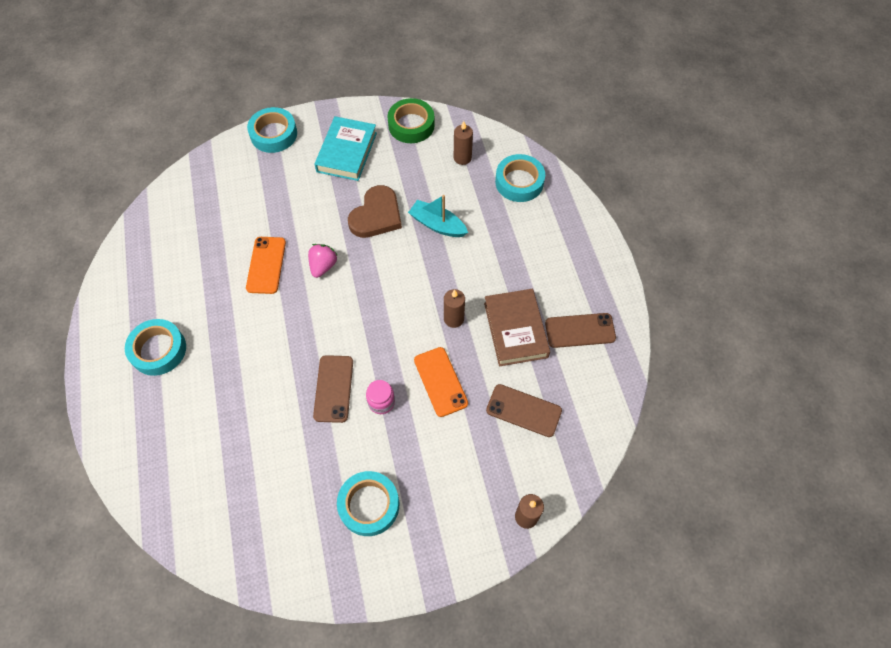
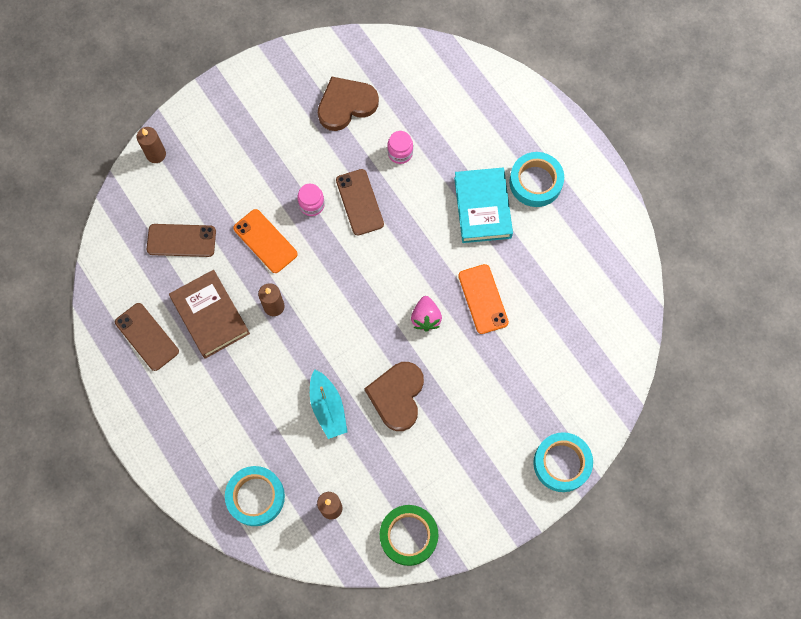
camera: 160 degrees right, 10 degrees up
turquoise book [314,116,377,181] -> turquoise book moved to [454,168,513,243]
turquoise tape [337,471,399,536] -> none
turquoise boat [408,195,468,237] -> turquoise boat turned 60 degrees clockwise [310,369,347,439]
brown phone [545,313,616,348] -> brown phone turned 75 degrees clockwise [115,303,179,371]
none -> brown heart [318,77,379,131]
none -> pink jar [387,131,413,164]

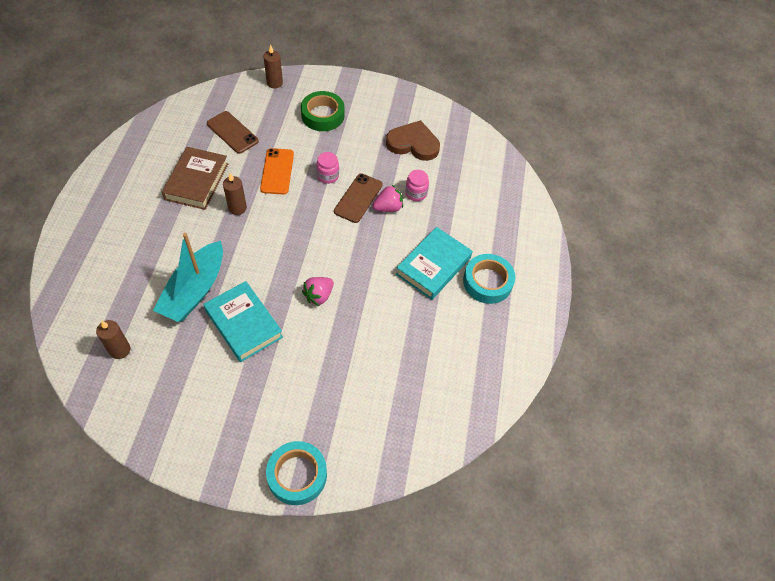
camera: 40 degrees right, 15 degrees down
brown phone [115,303,179,371] -> none
turquoise tape [225,466,285,526] -> none
turquoise boat [310,369,347,439] -> turquoise boat [153,233,223,322], size x1.51
brown heart [364,362,424,431] -> turquoise book [203,281,283,362]
green tape [380,505,439,566] -> green tape moved to [301,91,344,131]
orange phone [458,264,509,334] -> none
none -> pink strawberry [373,185,403,212]

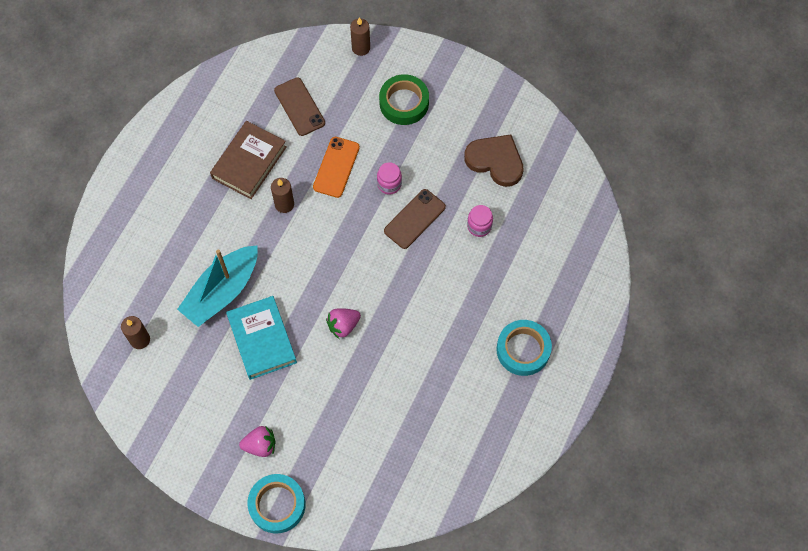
camera: 20 degrees right, 10 degrees up
pink strawberry [373,185,403,212] -> pink strawberry moved to [239,426,275,457]
turquoise book [396,227,472,300] -> none

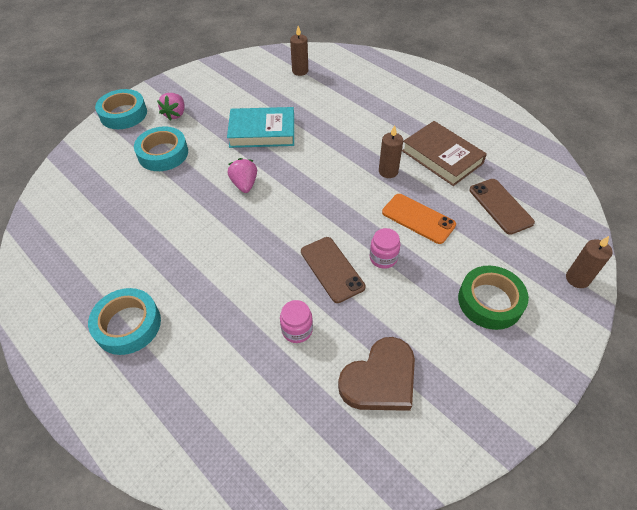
camera: 110 degrees right, 15 degrees down
turquoise boat [177,245,258,327] -> none
brown phone [274,77,325,136] -> brown phone turned 75 degrees clockwise [469,179,535,235]
none -> turquoise tape [134,127,188,171]

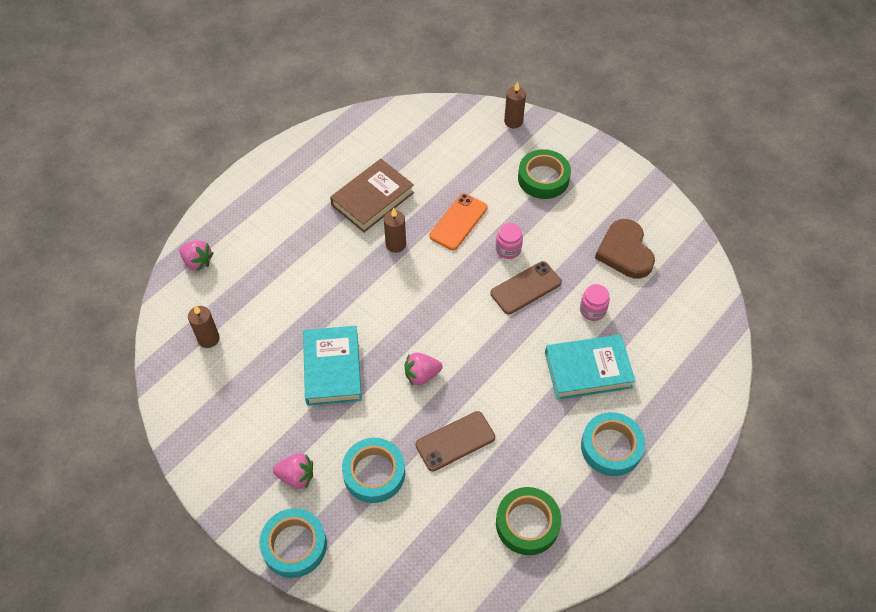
camera: 95 degrees left, 5 degrees up
brown heart [338,337,415,411] -> brown heart turned 150 degrees counterclockwise [595,219,655,279]
brown phone [469,179,535,235] -> brown phone moved to [415,411,495,471]
none -> pink strawberry [179,240,214,271]
none -> green tape [496,487,561,555]
none -> turquoise book [545,334,635,400]

